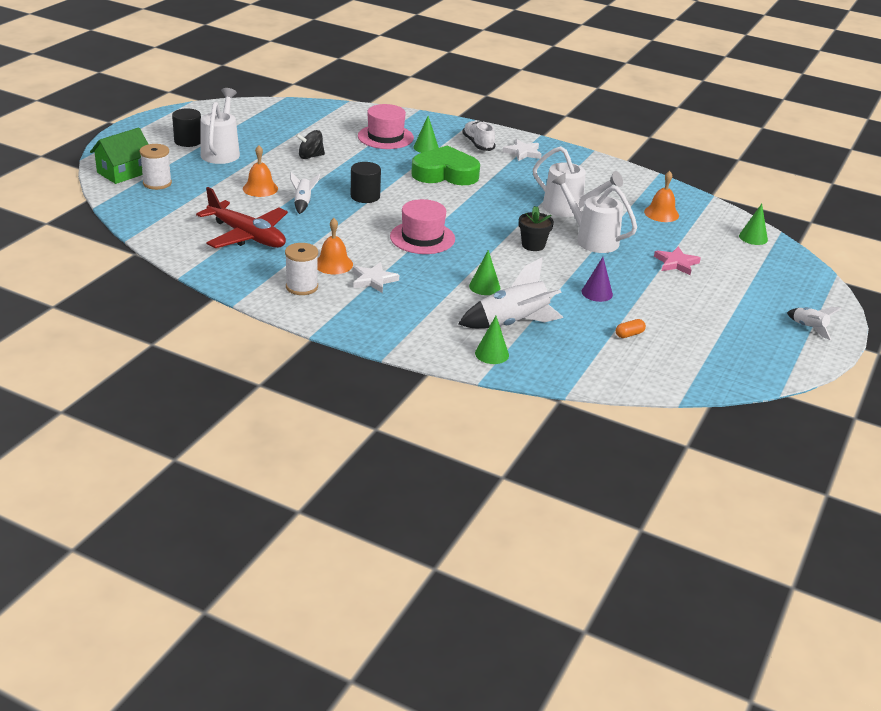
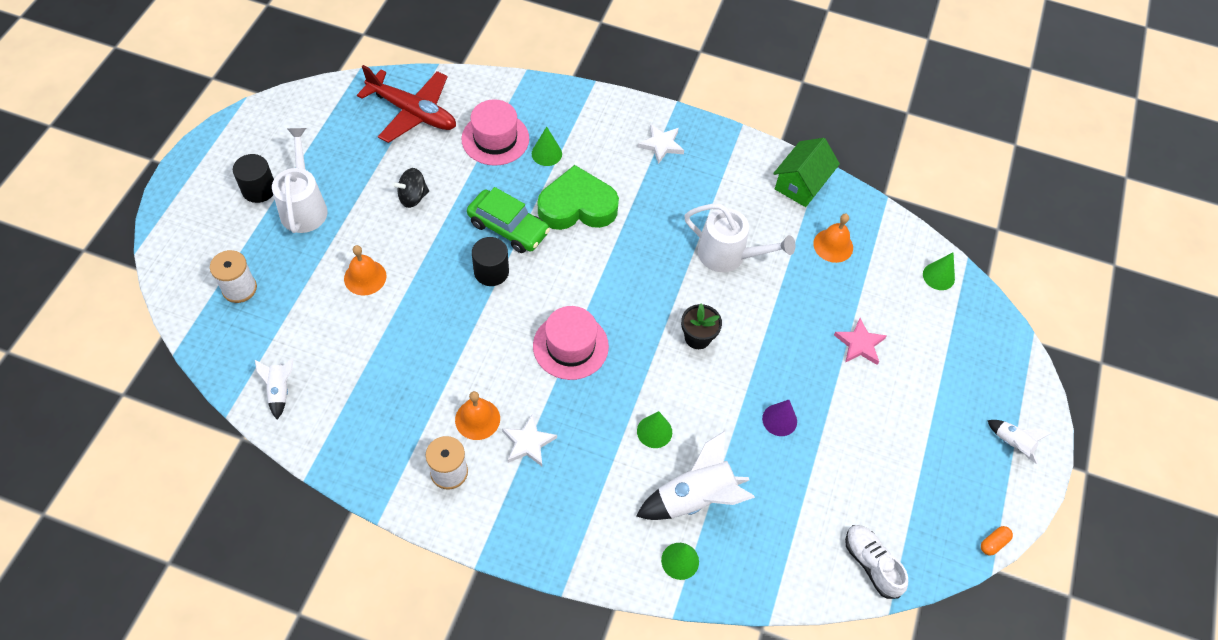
camera: 10 degrees left, 25 degrees up
green house [90,128,148,184] -> green house moved to [773,138,840,207]
red plane [196,187,288,248] -> red plane moved to [357,65,456,143]
white rocket [290,172,320,214] -> white rocket moved to [255,358,293,419]
white shoe [462,121,496,151] -> white shoe moved to [845,525,908,599]
white watering can [552,173,637,253] -> none
orange capsule [616,319,646,338] -> orange capsule moved to [981,526,1013,556]
none -> green car [467,187,550,253]

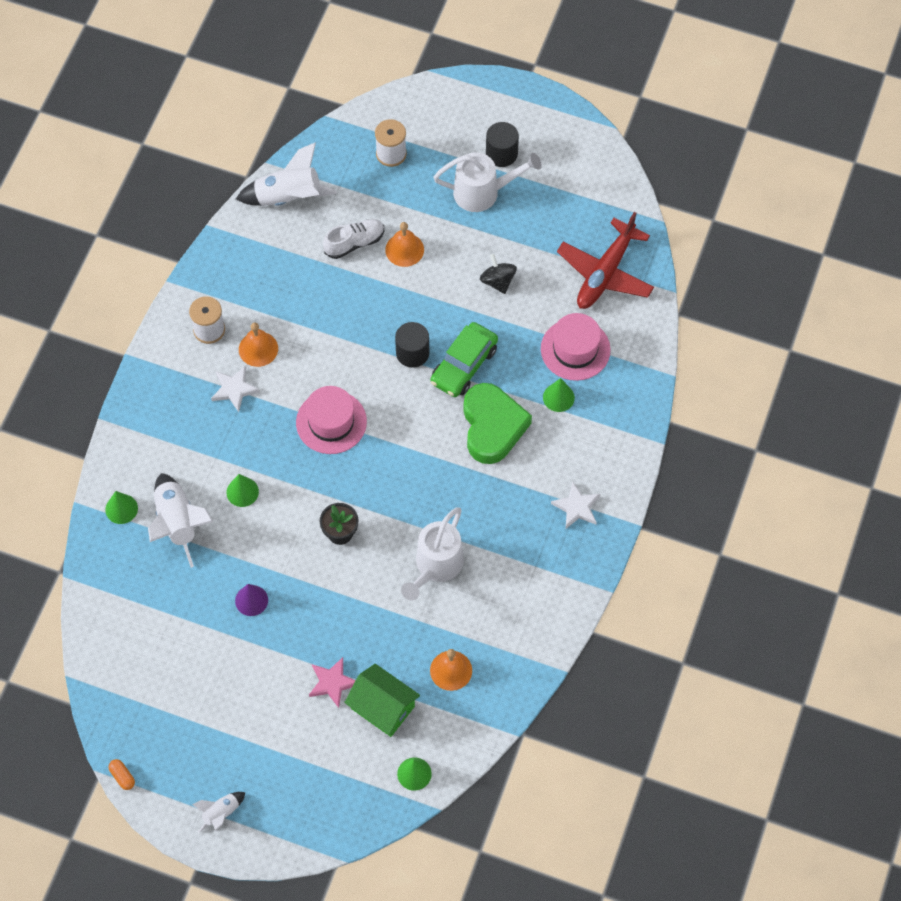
camera: 95 degrees right, 5 degrees up
white rocket [255,358,293,419] -> white rocket [236,142,337,206], size x1.88
green house [773,138,840,207] -> green house moved to [344,664,420,737]
white shoe [845,525,908,599] -> white shoe moved to [323,219,384,259]

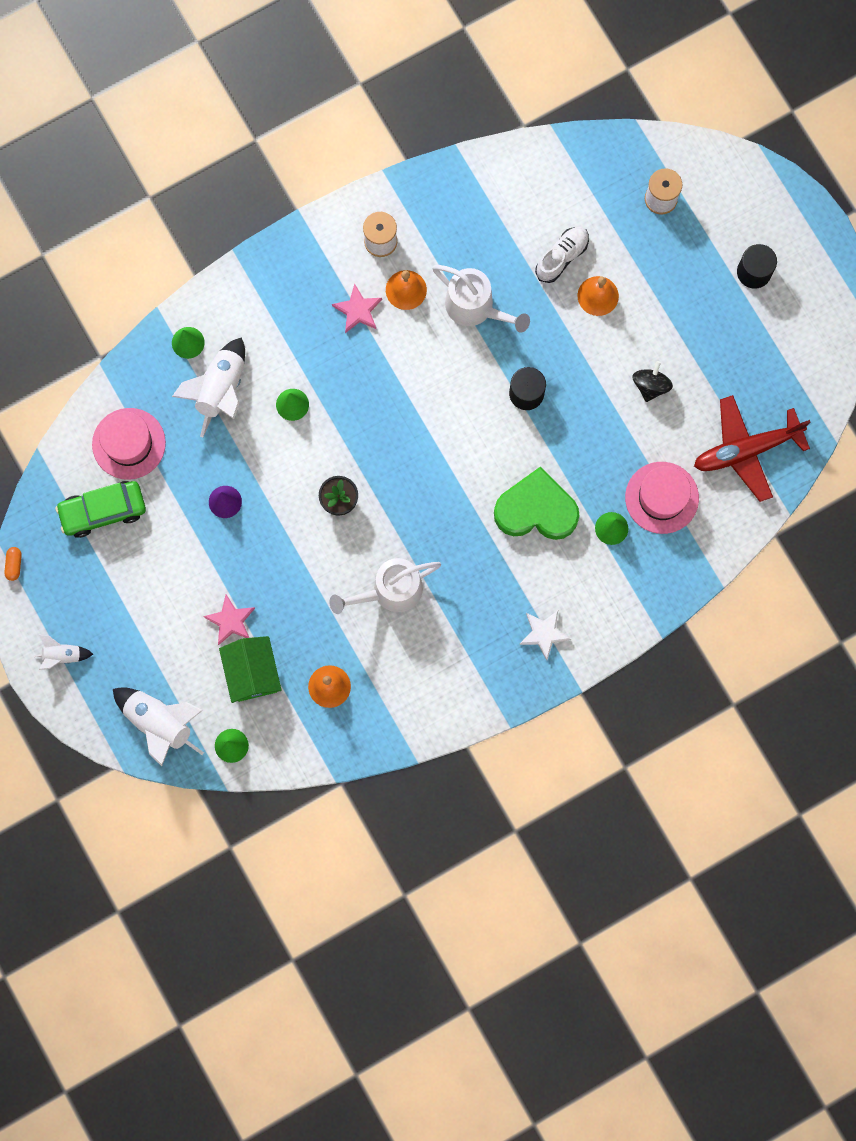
camera: 40 degrees right, 15 degrees up
white star [211,366,260,412] -> pink star [332,284,382,333]
white rocket [236,142,337,206] -> white rocket moved to [113,688,204,766]
pink hat [296,386,367,454] -> pink hat moved to [92,408,166,480]
white shoe [323,219,384,259] -> white shoe turned 60 degrees counterclockwise [535,227,589,283]
green car [431,322,498,397] -> green car moved to [55,481,146,538]
white watering can [433,152,542,212] -> white watering can moved to [432,265,530,332]
green heart [464,383,532,464] -> green heart turned 120 degrees counterclockwise [494,467,580,540]

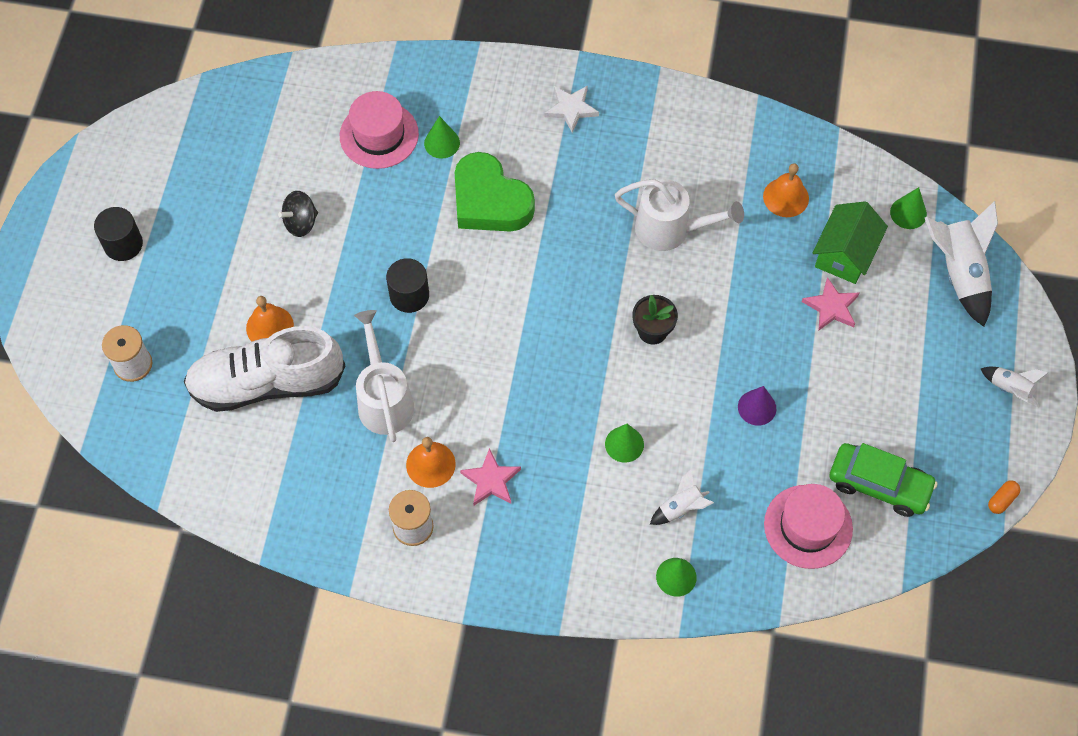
camera: 140 degrees left, 15 degrees down
white rocket [172,337,245,438] -> white rocket [650,468,714,525], size x0.53
white shoe [535,227,589,283] -> white shoe [184,326,345,412], size x1.91
red plane [694,395,811,502] -> none

